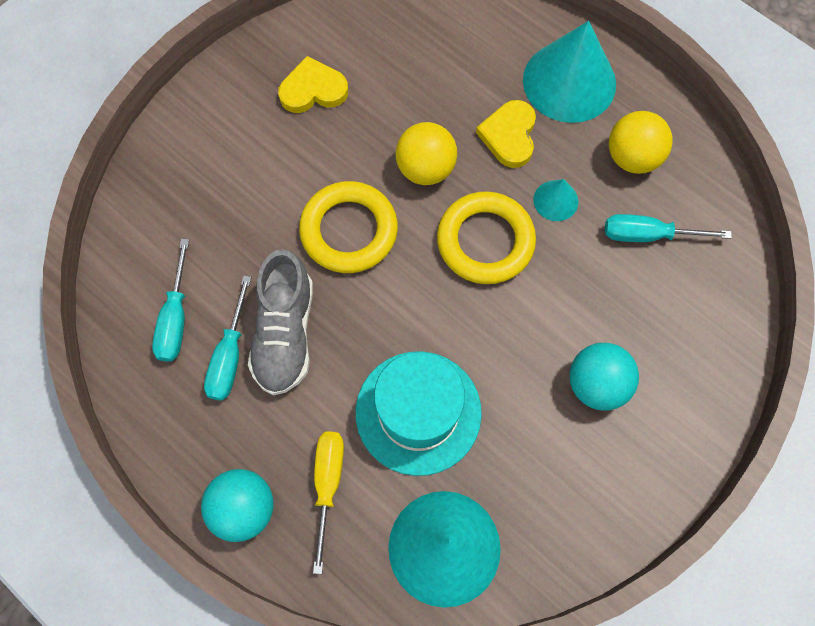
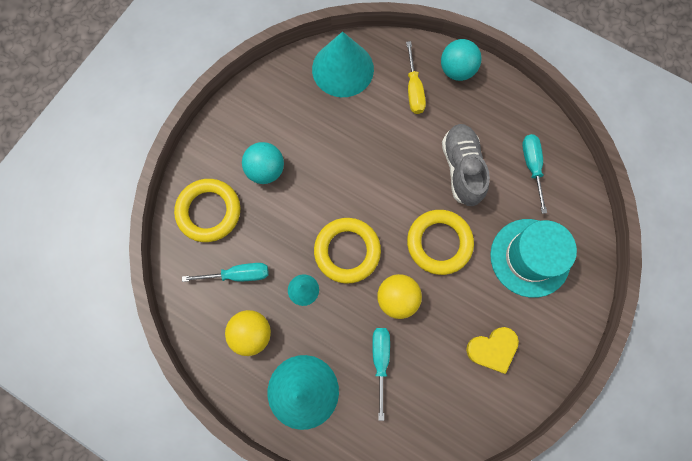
camera: 170 degrees right, 5 degrees up
turquoise screwdriver [204,275,251,401] -> turquoise screwdriver moved to [372,328,390,421]
turquoise hat [356,351,482,476] -> turquoise hat moved to [490,219,577,298]
yellow heart [476,100,536,168] -> none
none -> yellow ring [174,179,240,242]

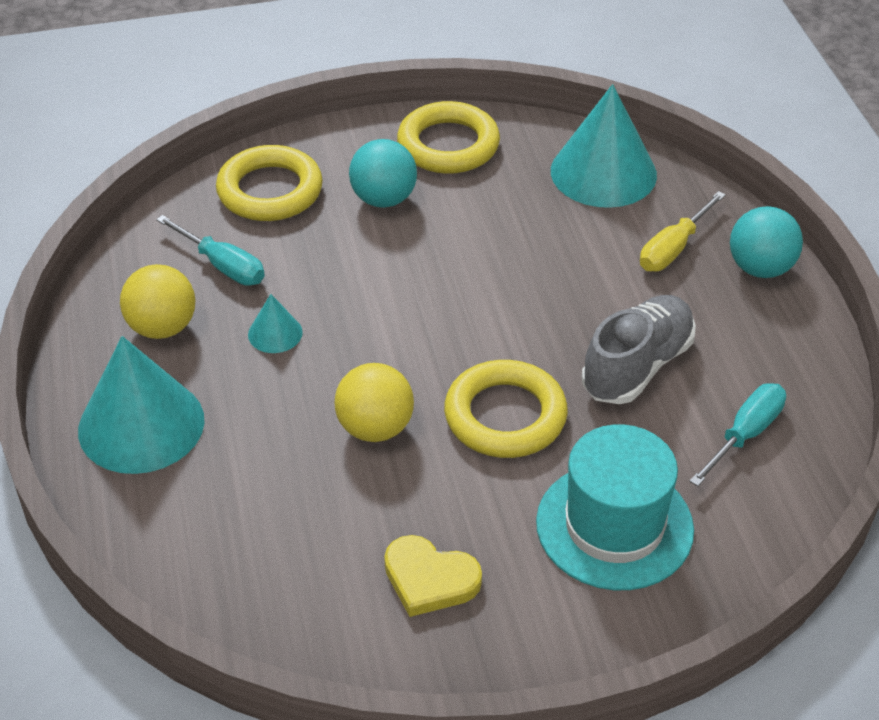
camera: 45 degrees right, 30 degrees down
yellow ring [314,218,381,284] -> yellow ring moved to [397,101,500,174]
turquoise screwdriver [372,328,390,421] -> none

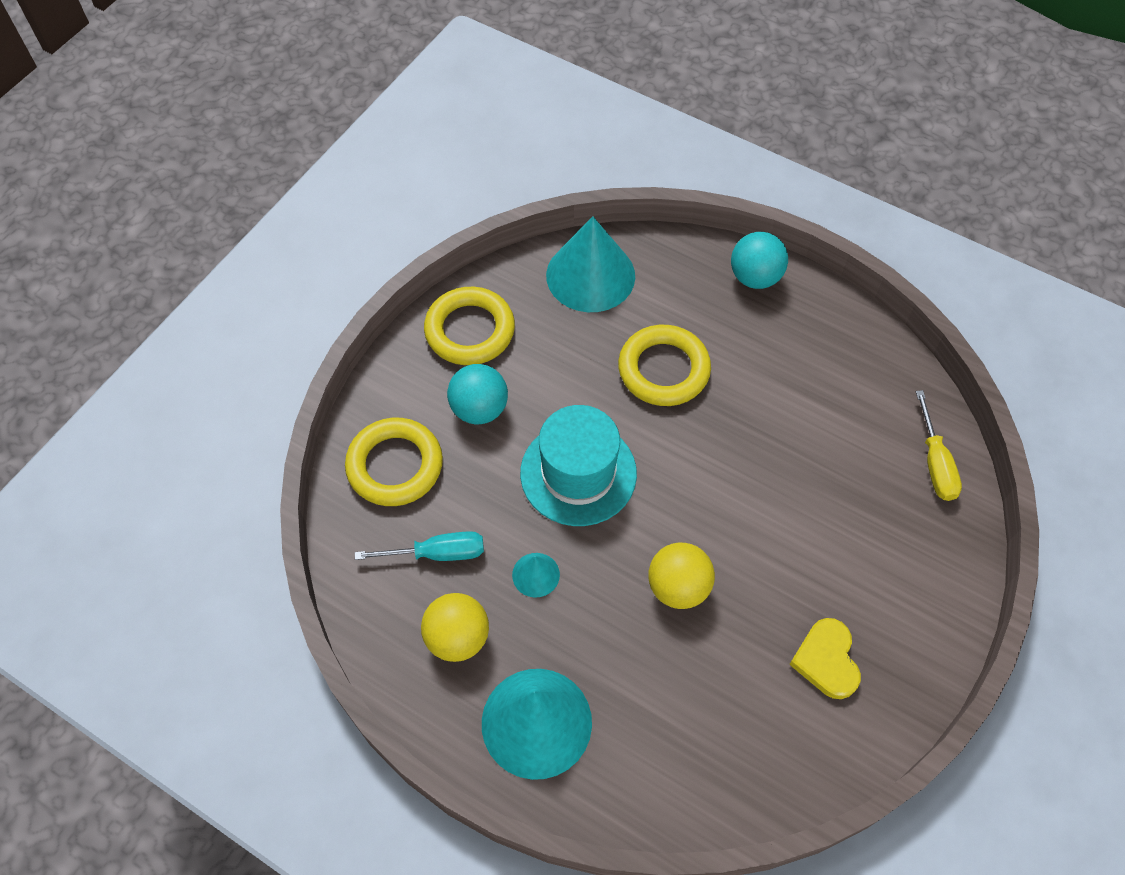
camera: 45 degrees left, 15 degrees up
yellow heart [384,535,482,617] -> yellow heart turned 105 degrees clockwise [789,618,861,699]
yellow ring [444,360,568,458] -> yellow ring moved to [618,325,711,406]
turquoise hat [536,424,694,590] -> turquoise hat moved to [520,405,637,526]
grey shoe [582,295,696,404] -> none
yellow screwdriver [640,191,726,272] -> yellow screwdriver moved to [916,390,962,501]
turquoise screwdriver [689,383,786,486] -> none

